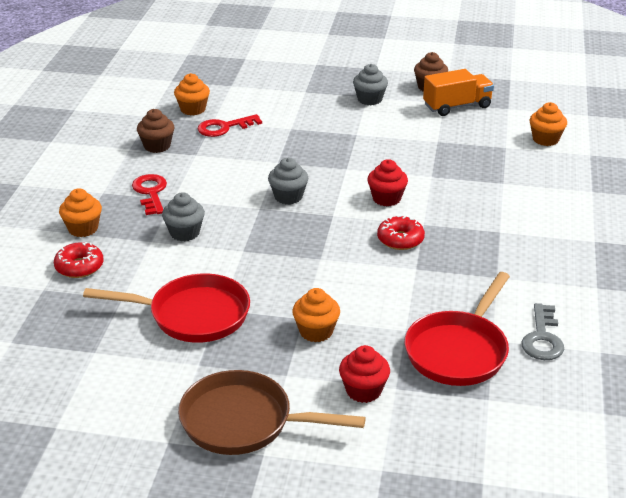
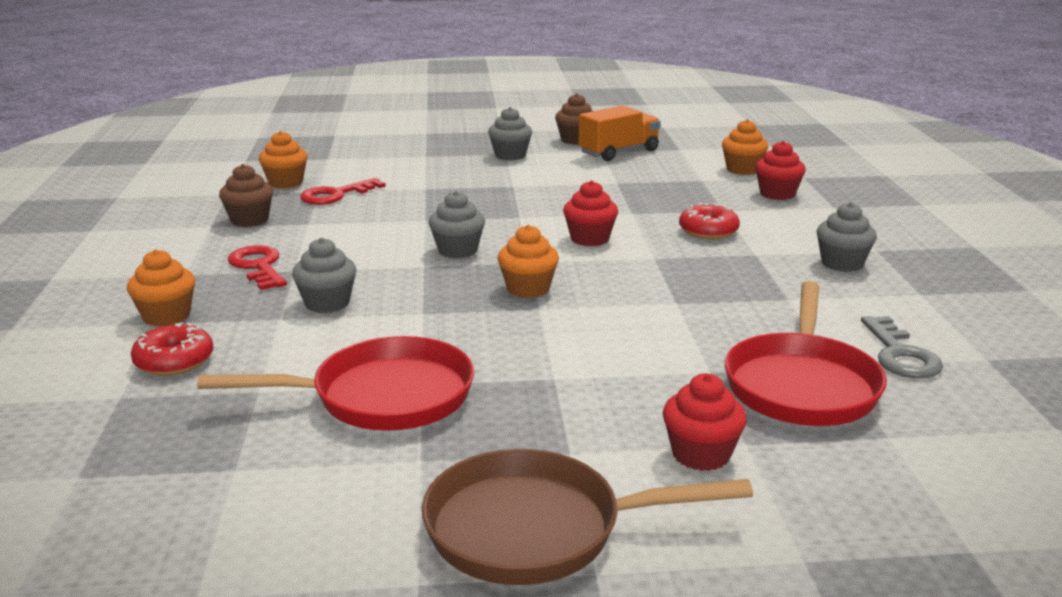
camera: 15 degrees left, 10 degrees down
orange cupcake [292,288,340,342] -> orange cupcake moved to [498,225,559,298]
red donut [377,216,425,250] -> red donut moved to [679,203,740,239]
none -> red cupcake [755,141,806,200]
none -> grey cupcake [816,202,877,272]

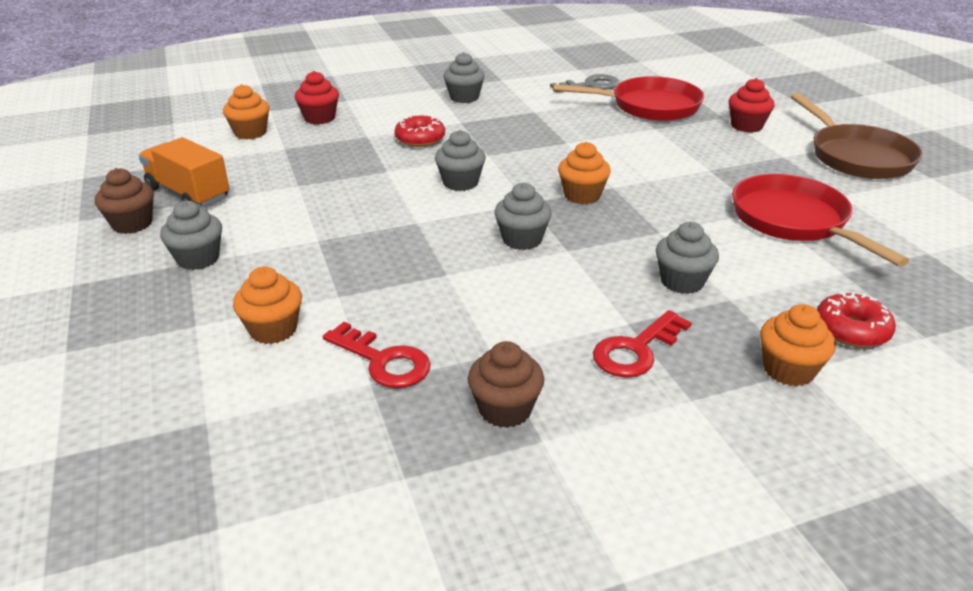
camera: 105 degrees left, 10 degrees up
orange cupcake [259,131,308,188] -> orange cupcake moved to [233,267,302,344]
red cupcake [563,180,618,246] -> grey cupcake [435,130,486,191]

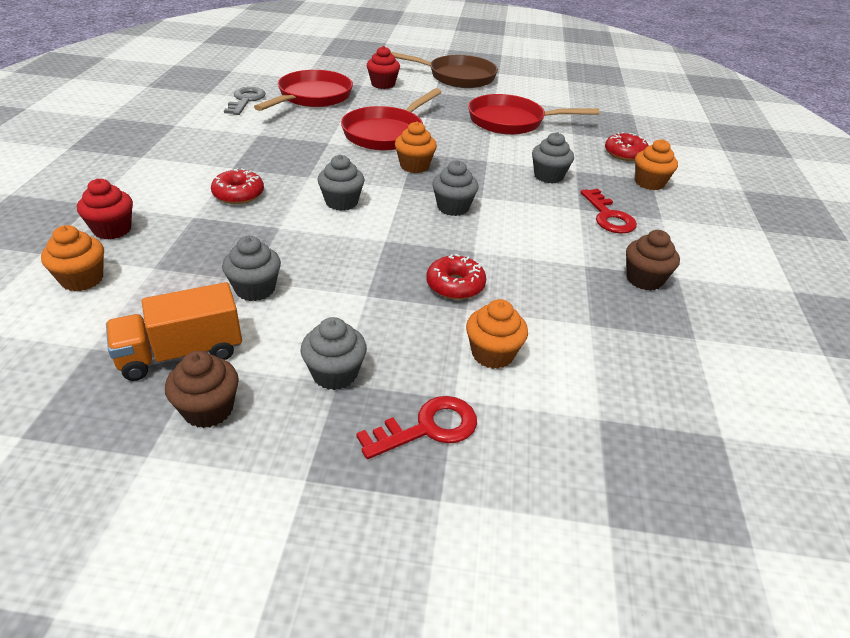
camera: 65 degrees left, 5 degrees up
red key [323,322,431,388] -> red key moved to [356,396,477,459]
grey cupcake [443,52,485,103] -> grey cupcake moved to [222,236,281,301]
none -> red pan [341,88,441,151]
none -> red donut [426,254,486,300]

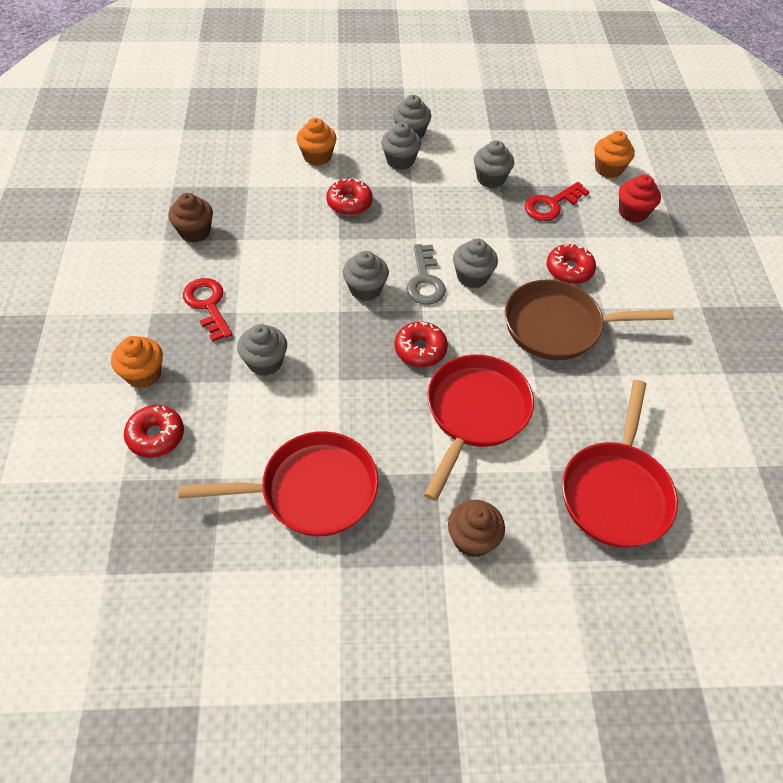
camera: 170 degrees right, 15 degrees up
orange truck [106,282,242,381] -> none
brown cupcake [165,351,239,428] -> brown cupcake moved to [448,500,505,557]
grey key [224,87,266,115] -> grey key moved to [406,244,446,305]
red key [356,396,477,459] -> red key moved to [525,182,590,221]
red cupcake [367,46,400,89] -> none
brown pan [391,52,498,88] -> brown pan moved to [505,279,674,360]
orange cupcake [395,121,437,173] -> red donut [395,322,448,367]
none -> grey cupcake [381,122,421,170]

